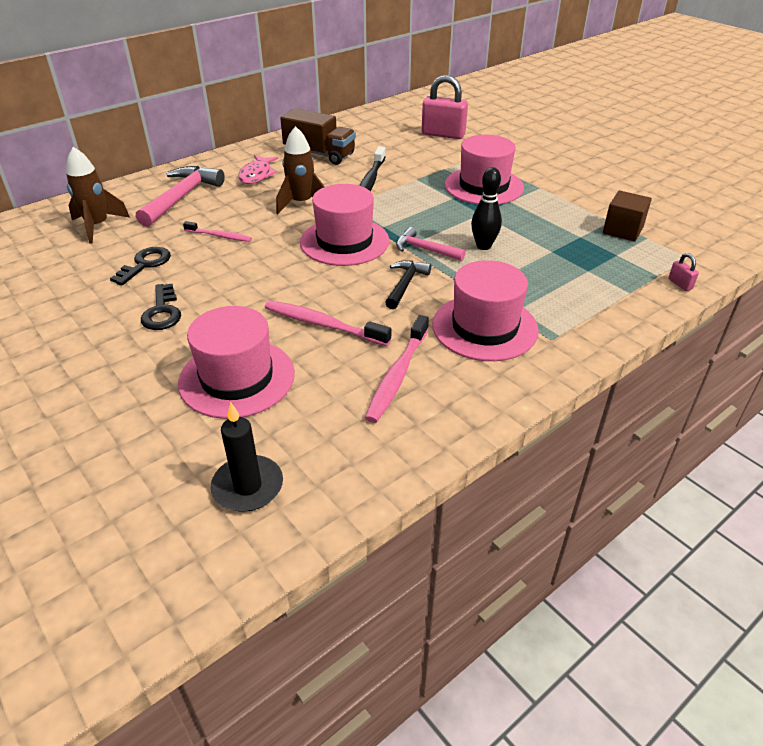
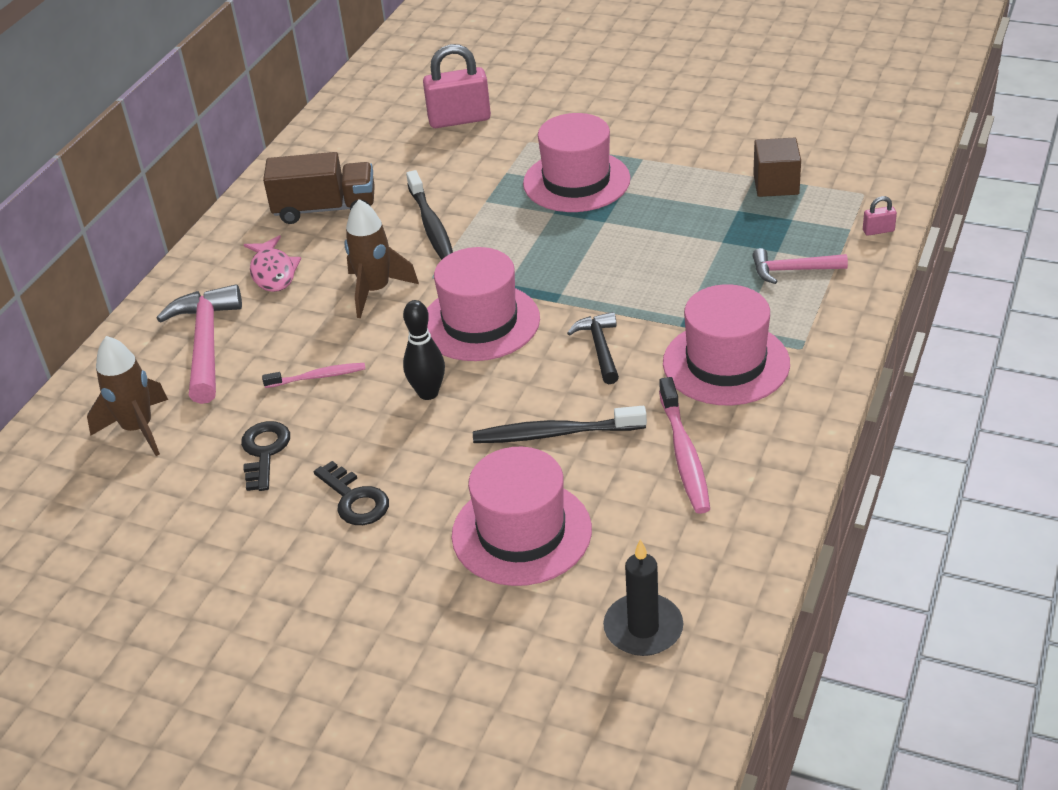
camera: 25 degrees left, 0 degrees up
pink toothbrush [265,301,391,346] -> black toothbrush [473,406,647,443]
pink hammer [396,227,466,261] -> pink hammer moved to [753,248,848,284]
black bowling pin [471,167,502,250] -> black bowling pin moved to [403,300,445,400]
pink padlock [668,253,699,291] -> pink padlock turned 45 degrees counterclockwise [863,196,897,236]

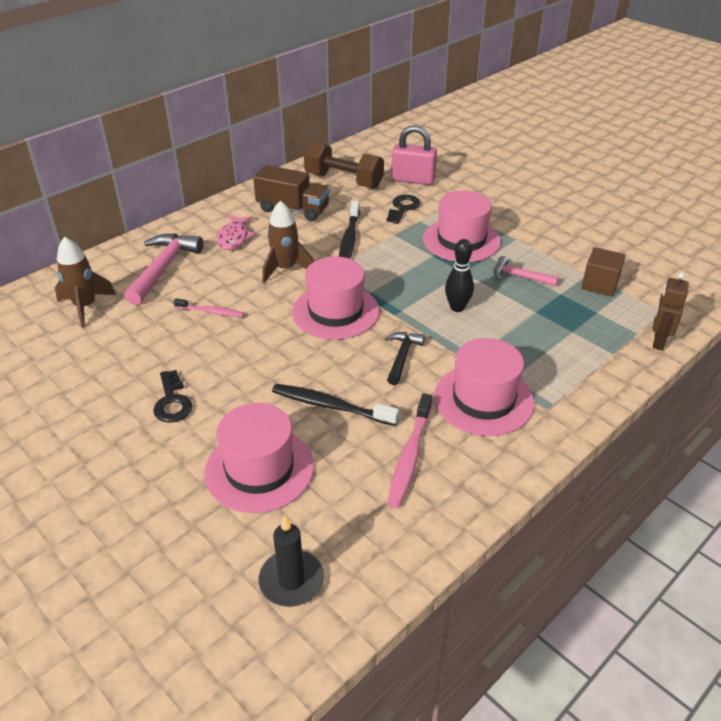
camera: 20 degrees right, 0 degrees up
black key [241,421,290,491] -> black key moved to [386,195,420,224]
black bowling pin [403,300,445,400] -> black bowling pin moved to [445,239,474,312]
pink hammer [753,248,848,284] -> pink hammer moved to [494,256,559,287]
pink padlock [863,196,897,236] -> brown robot [652,272,689,350]
none -> brown dumbbell [304,141,384,189]

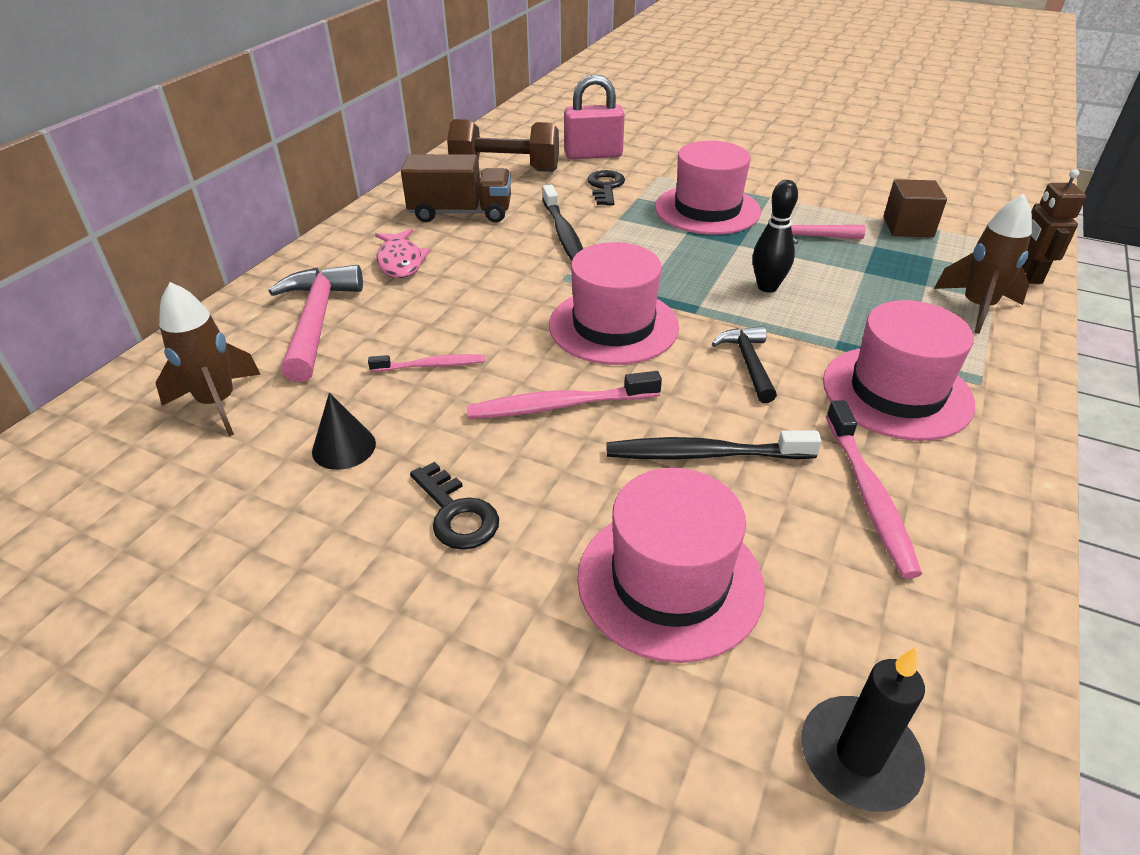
camera: 20 degrees left, 0 degrees up
brown rocket [262,201,314,283] -> brown rocket moved to [934,194,1032,334]
none -> black cone [312,393,376,470]
none -> pink toothbrush [466,371,662,419]

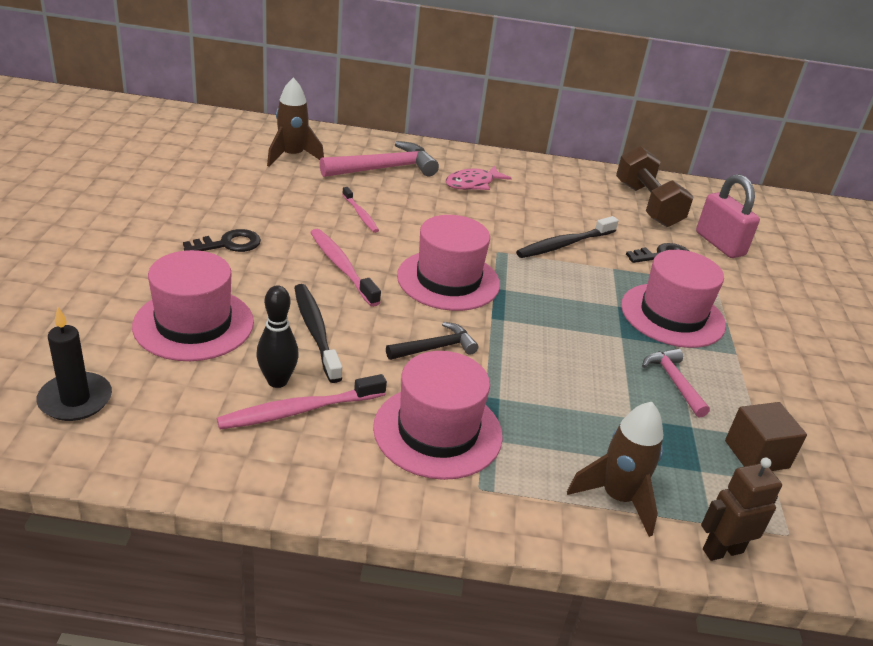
camera: 65 degrees right, 5 degrees down
black cone [312,393,376,470] -> none
brown truck [401,154,511,223] -> none
black key [410,462,499,550] -> black key turned 150 degrees counterclockwise [183,229,261,252]
black bowling pin [753,180,798,293] -> black bowling pin moved to [256,285,299,388]

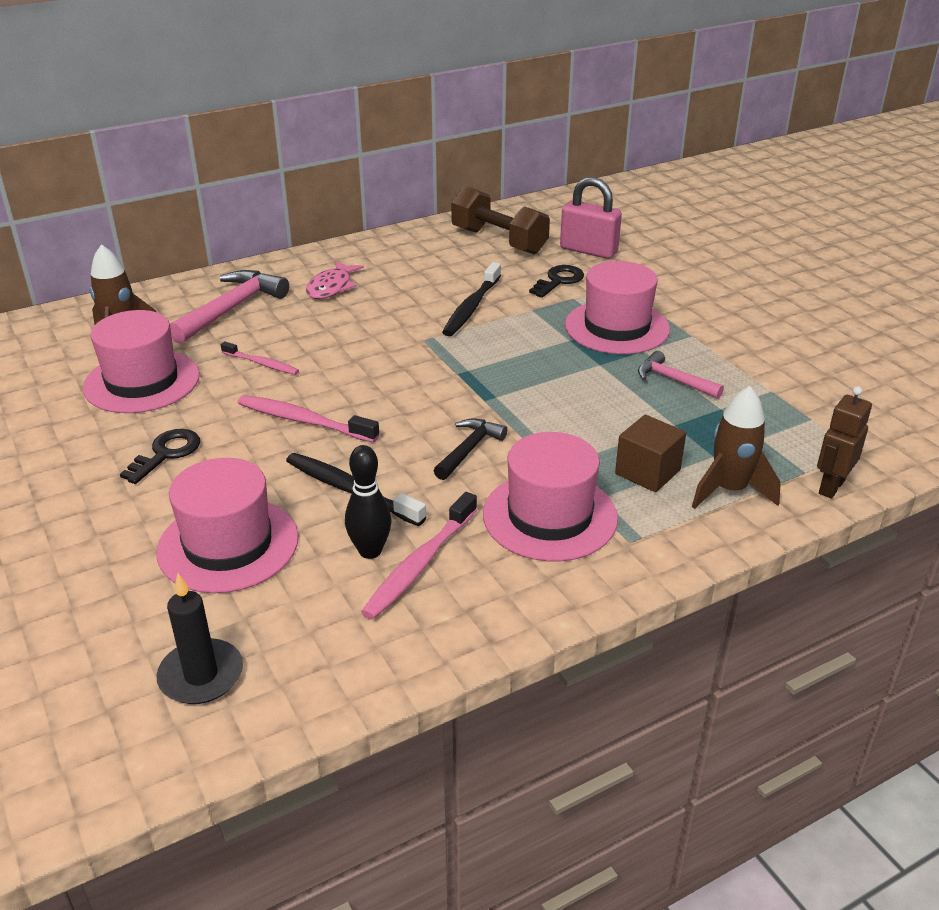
camera: 30 degrees left, 0 degrees up
pink hat [397,215,500,311] -> pink hat moved to [83,310,200,413]
brown cube [725,402,807,471] -> brown cube moved to [615,415,686,492]

